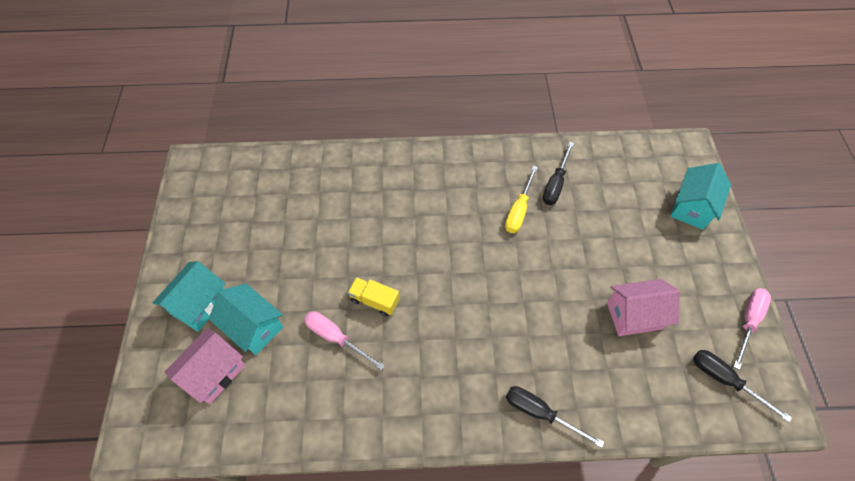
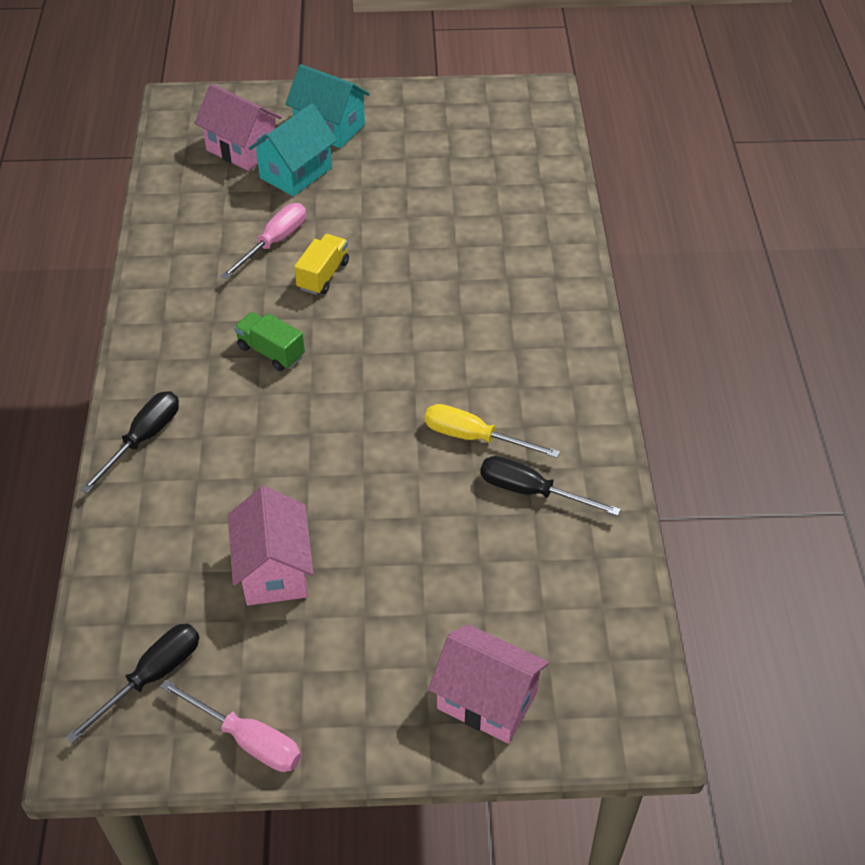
camera: 90 degrees right, 10 degrees down
turquoise house [670,163,731,230] -> pink house [428,624,549,744]
none -> green truck [234,312,305,371]

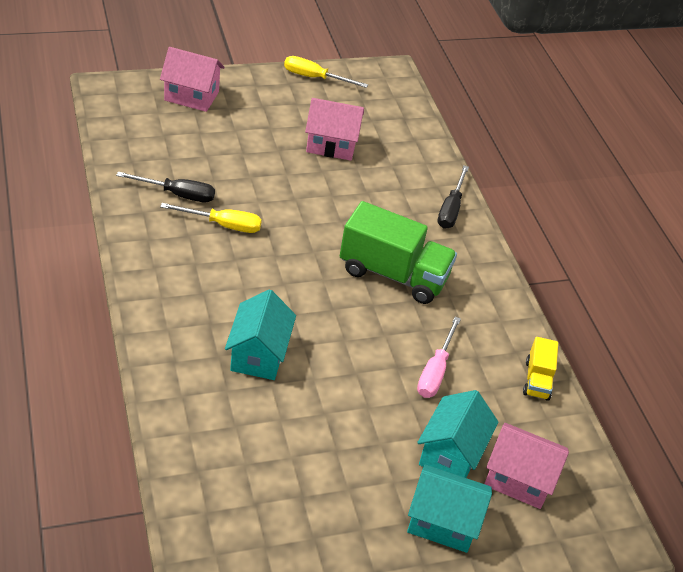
camera: 160 degrees right, 5 degrees down
black screwdriver [66,624,199,743] -> none
pink screwdriver [160,679,301,772] -> yellow screwdriver [284,56,368,88]
pink house [228,486,314,605] -> pink house turned 60 degrees counterclockwise [305,98,364,161]
green truck [234,312,305,371] -> green truck [340,201,457,304], size x1.98
yellow truck [294,234,349,295] -> yellow truck moved to [523,337,558,401]
none -> turquoise house [225,289,296,380]

